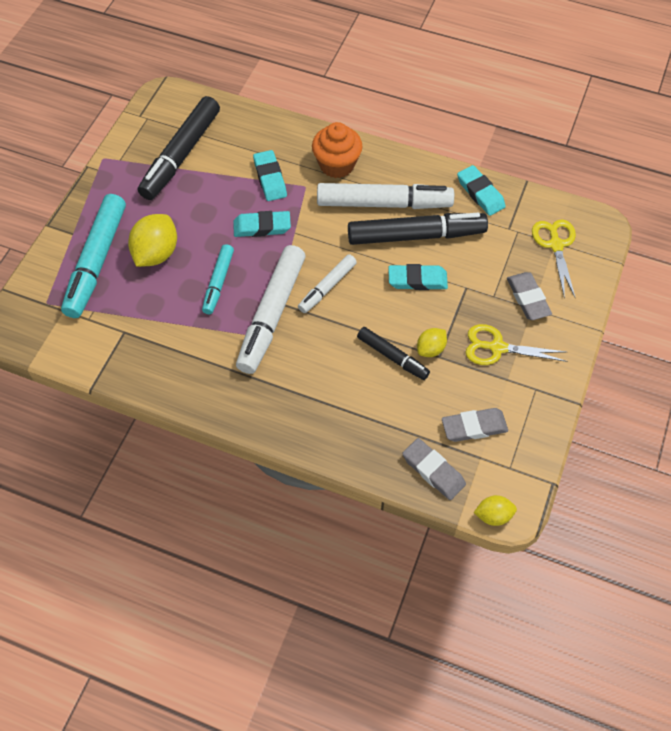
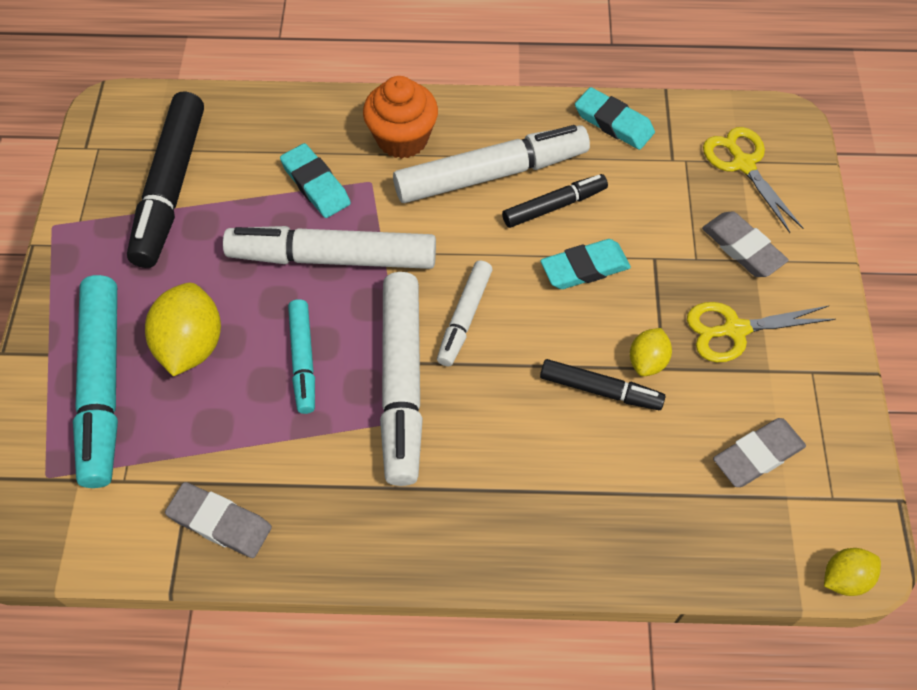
camera: 20 degrees left, 0 degrees up
turquoise eraser [233,211,291,237] -> white marker [223,226,436,269]
black marker [348,213,488,245] -> black marker [502,174,608,228], size x0.55
grey eraser [402,438,466,500] -> grey eraser moved to [165,482,272,558]

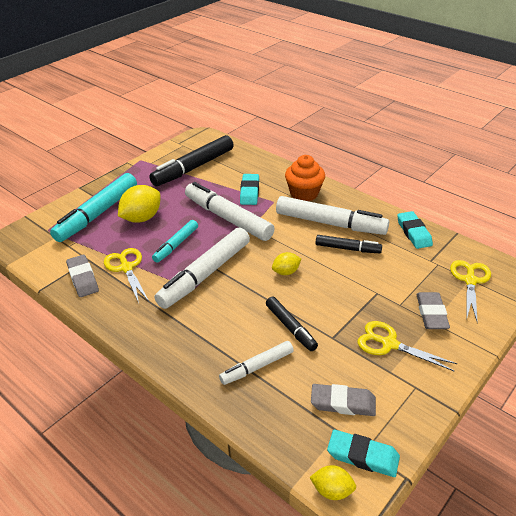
camera: 40 degrees right, 20 degrees down
white marker [437,260,493,366] -> white marker moved to [219,341,294,385]
turquoise eraser [540,239,631,289] -> turquoise eraser moved to [327,430,400,477]
yellow lemon [630,328,672,376] -> yellow lemon moved to [272,252,301,275]
none -> yellow scissors [104,248,149,303]

